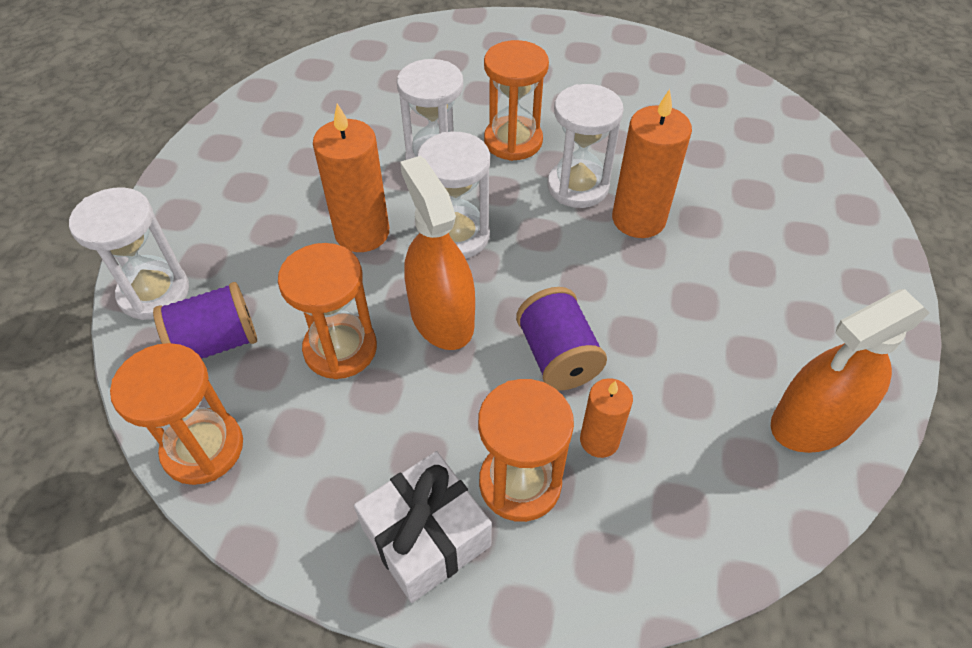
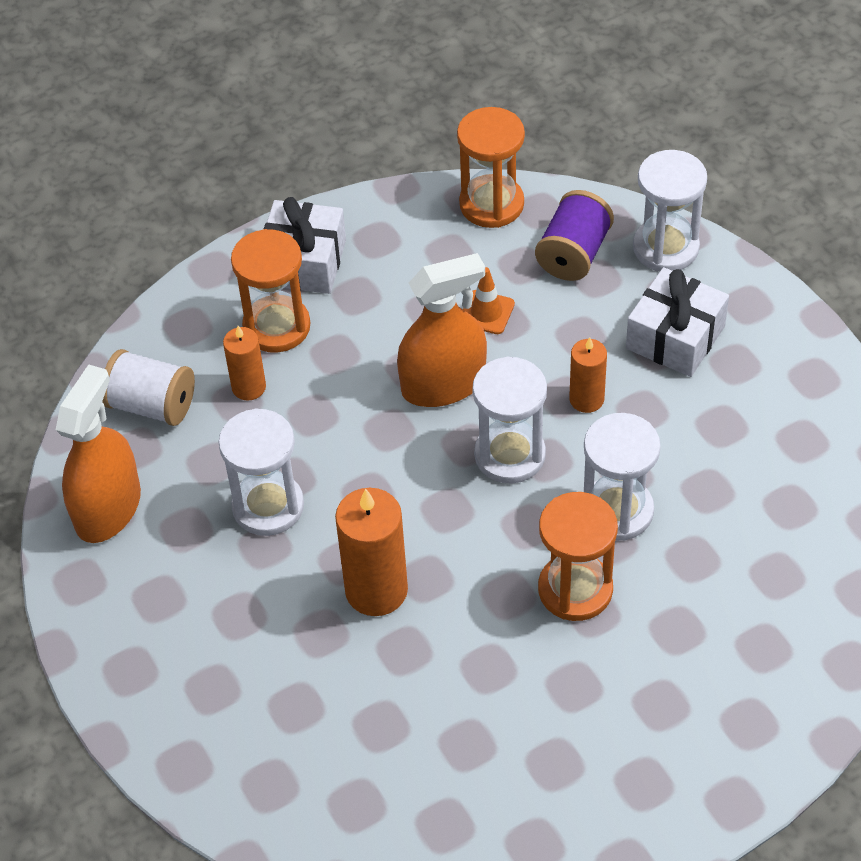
camera: 140 degrees right, 0 degrees up
orange hourglass [278,243,377,379] -> orange traffic cone [463,267,515,334]
orange candle [313,104,389,252] -> orange candle [569,337,607,413], size x0.59
orange spray bottle [400,156,475,350] -> orange spray bottle turned 45 degrees counterclockwise [397,253,487,407]
purple spool [516,287,607,391] -> none
white hourglass [548,84,624,208] -> white hourglass moved to [219,408,304,536]
none -> white spool [102,349,195,426]
none -> white gift [626,267,729,377]

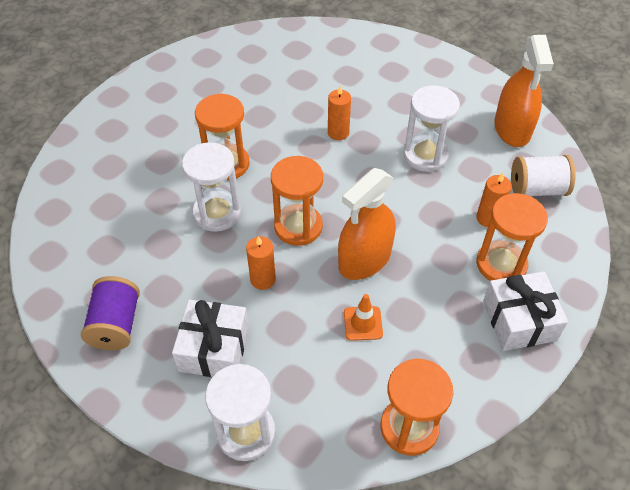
camera: 155 degrees right, 0 degrees up
orange candle [335,488,408,616] -> orange candle [328,86,351,140], size x0.59
white hourglass [472,356,547,484] -> orange hourglass [271,156,323,246]
purple spool [535,190,614,281] -> purple spool moved to [81,276,140,350]

